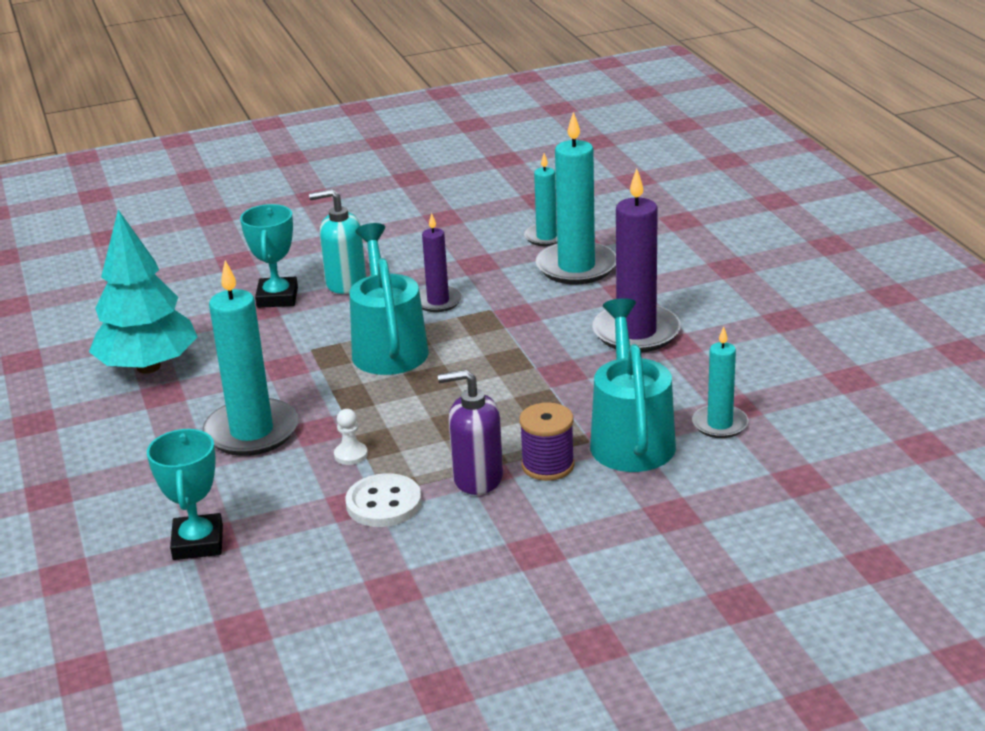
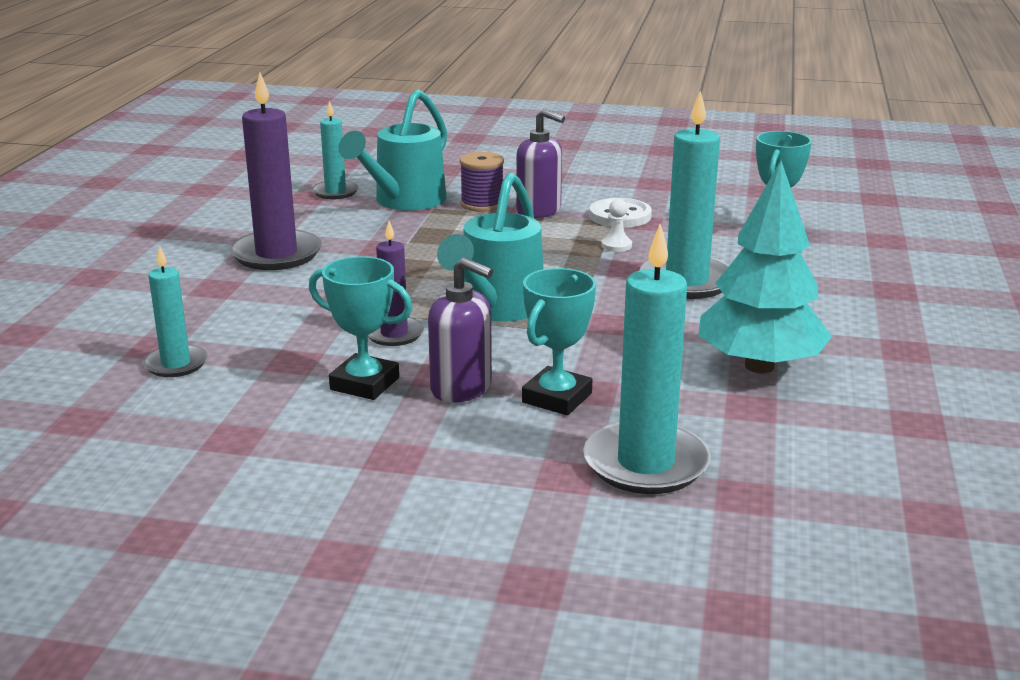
camera: 150 degrees left, 5 degrees down
turquoise soap dispenser [309,189,366,294] -> purple soap dispenser [428,257,493,403]
turquoise candle [536,112,616,284] -> turquoise candle moved to [583,224,711,494]
none -> turquoise trophy [309,256,413,400]

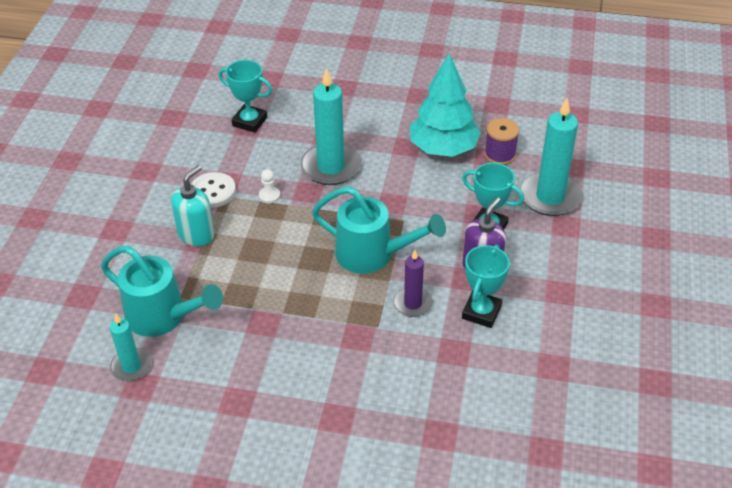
camera: 90 degrees left, 20 degrees up
turquoise candle [143,246,208,377] -> none
purple candle [230,72,322,270] -> none
purple spool [460,152,504,212] -> purple spool moved to [484,118,519,165]
purple soap dispenser [516,109,565,218] -> turquoise soap dispenser [171,165,215,246]

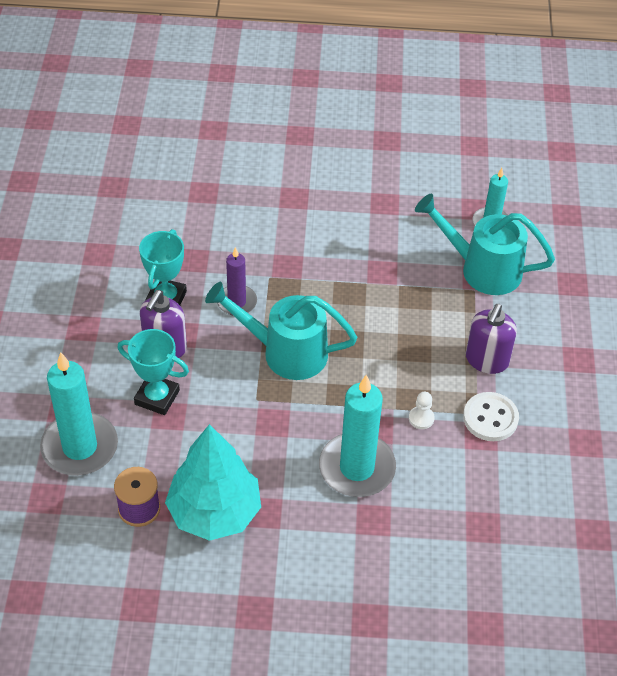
camera: 170 degrees right, 5 degrees up
turquoise soap dispenser [171,165,215,246] -> purple soap dispenser [466,304,517,374]
turquoise trophy [219,60,272,133] -> none

